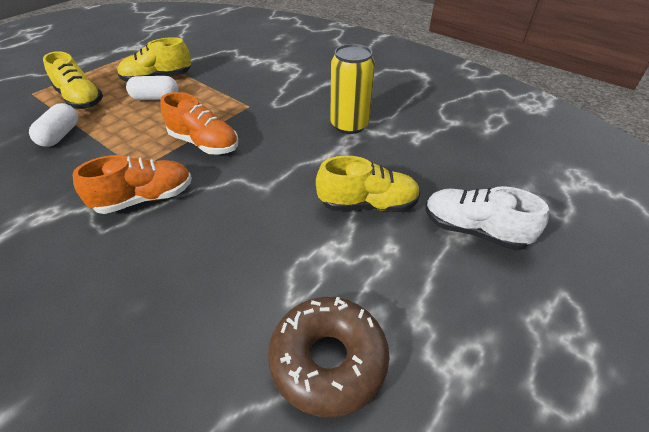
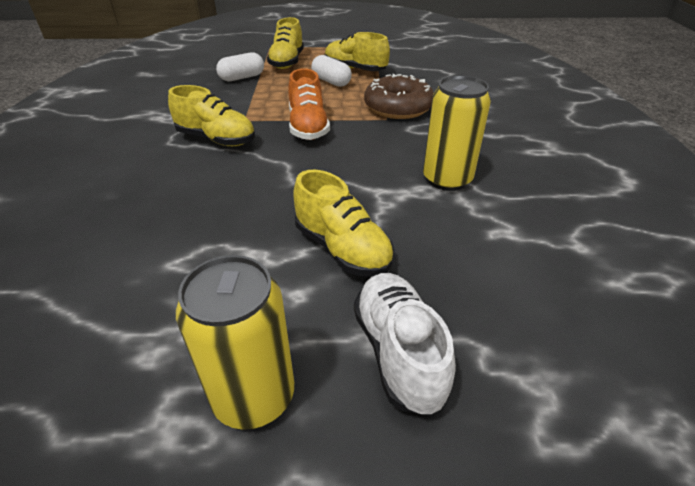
camera: 50 degrees right, 5 degrees down
orange shoe [72,155,192,214] -> yellow shoe [168,85,255,146]
brown donut [268,297,389,417] -> brown donut moved to [364,74,434,119]
none -> yellow can [176,255,294,430]

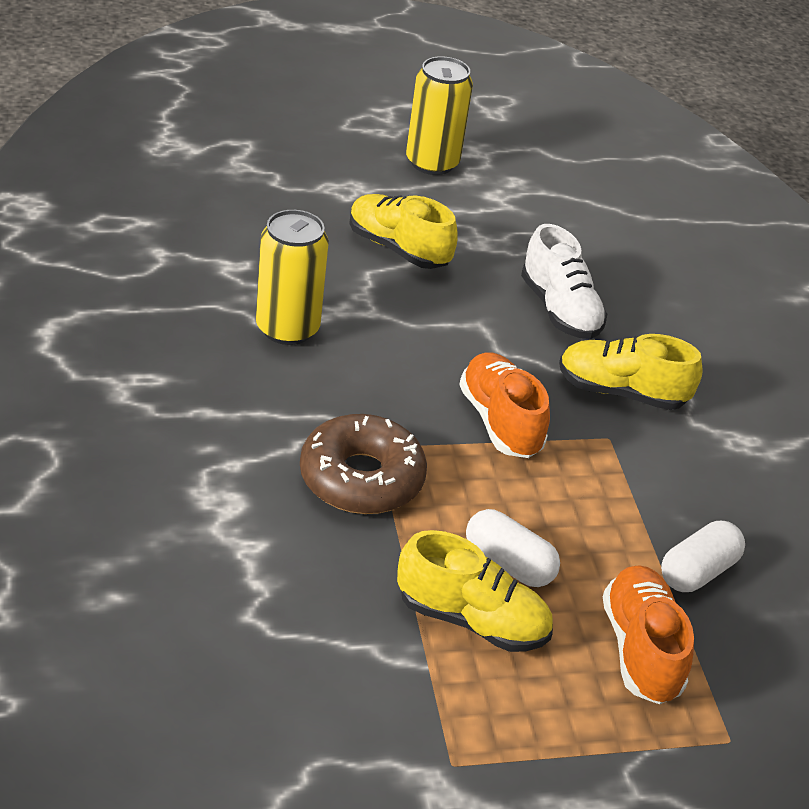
camera: 165 degrees right, 0 degrees up
yellow shoe [267,17,304,69] -> orange shoe [603,565,694,704]
white shoe [354,273,456,415] -> white shoe moved to [521,224,607,339]

